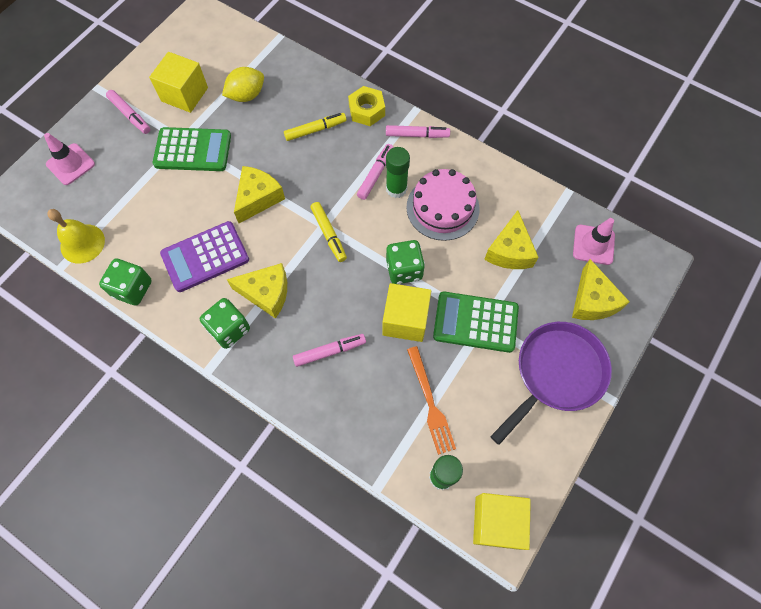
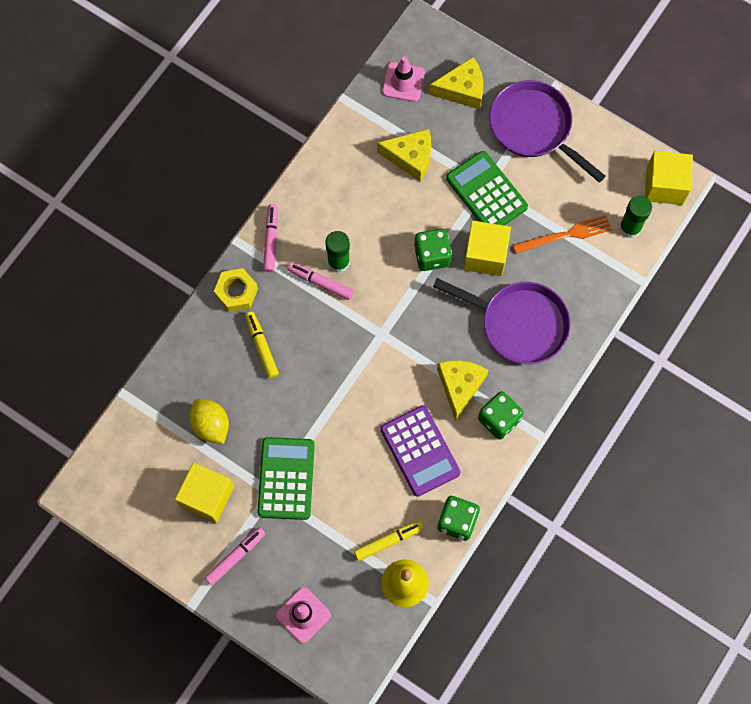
camera: 90 degrees left, 5 degrees up
yellow cheese [234,166,285,223] -> none
pink marker [293,334,366,367] -> purple pan [433,278,571,364]
yellow marker [310,202,347,262] -> yellow marker moved to [354,520,424,561]
pink cake [406,169,480,241] -> none
green calculator [433,292,519,353] -> green calculator turned 135 degrees clockwise [446,151,528,225]

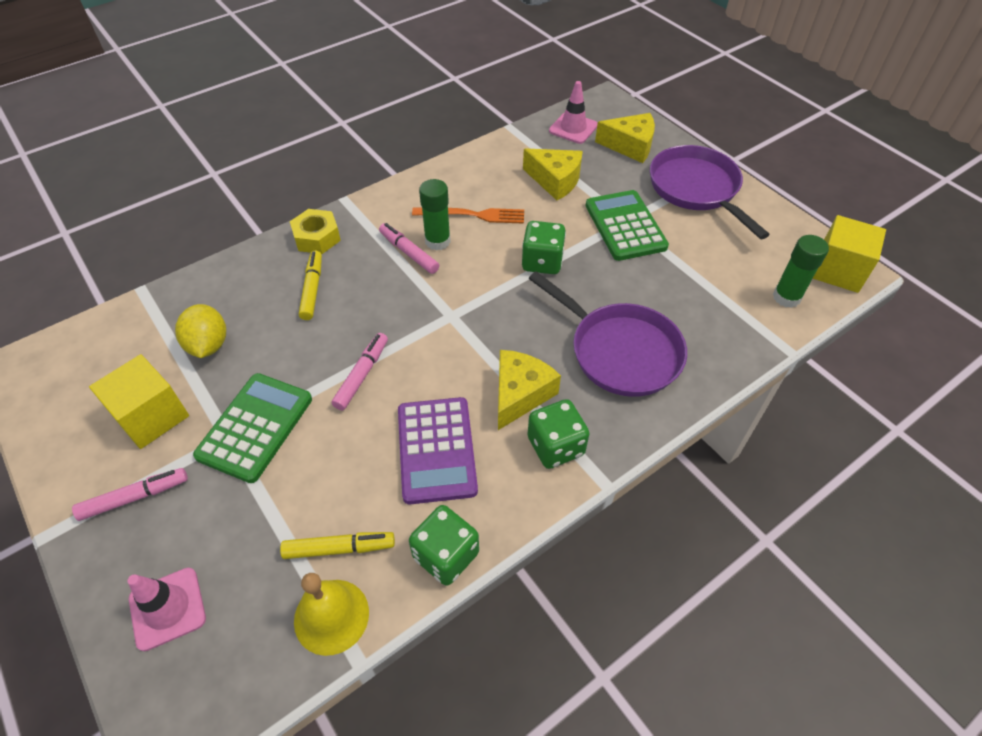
camera: 20 degrees right, 20 degrees down
pink marker [263,204,278,272] -> pink marker moved to [331,333,388,410]
yellow cube [464,221,511,276] -> none
orange fork [513,215,611,254] -> orange fork moved to [412,208,524,224]

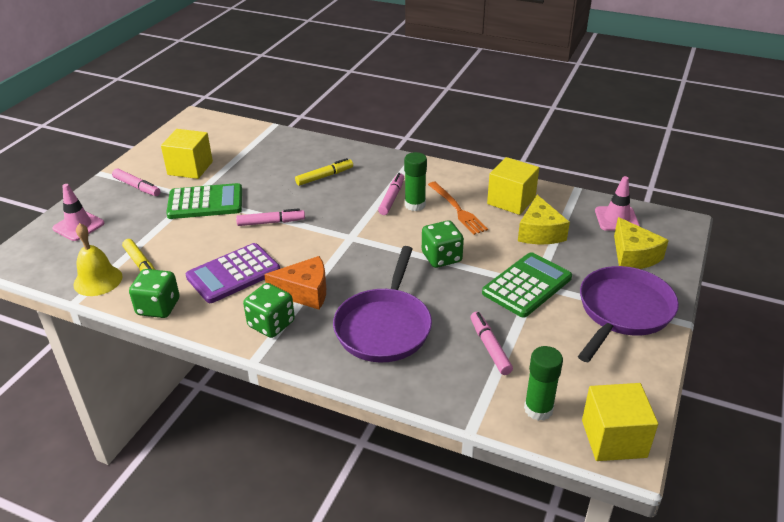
camera: 60 degrees right, 15 degrees down
yellow lemon [175,304,226,358] -> none
yellow nut [290,209,341,254] -> none
yellow cheese [498,350,561,430] -> orange cheese [264,256,326,310]
none -> pink marker [470,312,513,375]
none -> yellow cube [487,157,539,215]

